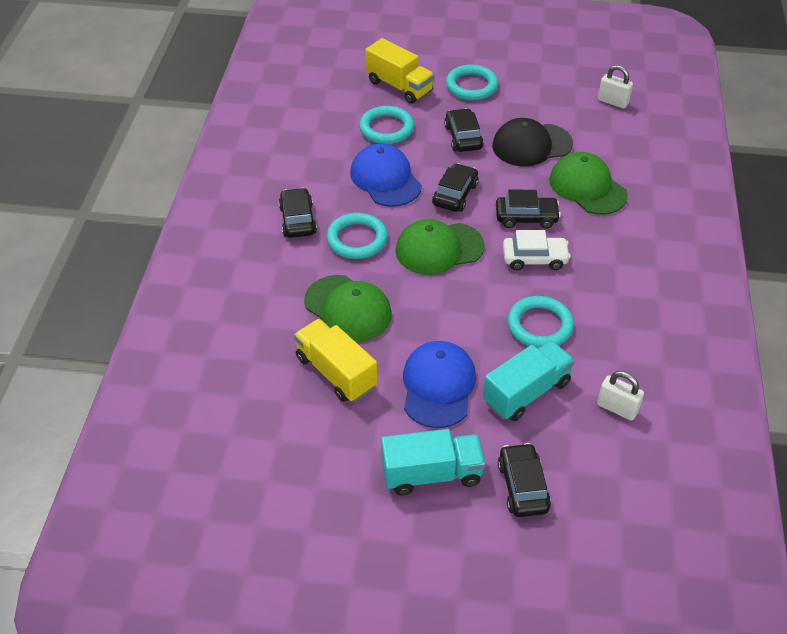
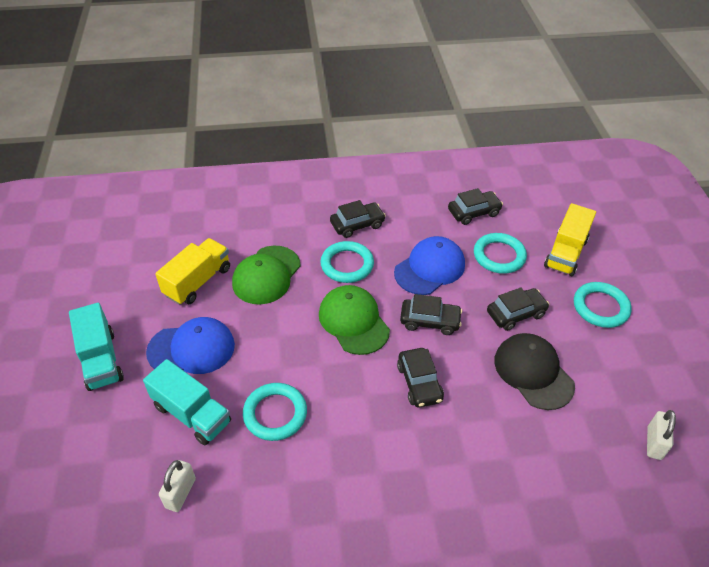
camera: 75 degrees right, 0 degrees up
black car [498,443,551,517] -> black car moved to [448,188,503,225]
white car [503,230,571,270] -> none
green cap [549,152,628,215] -> none

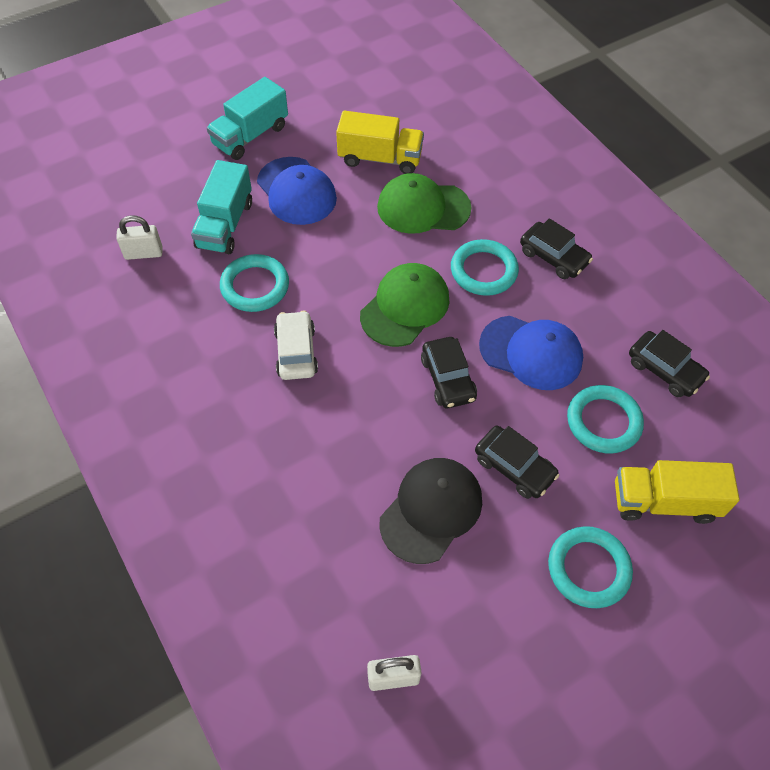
camera: 65 degrees right, 10 degrees up
black car [397,348,444,408] -> none
none -> white car [274,311,318,380]

